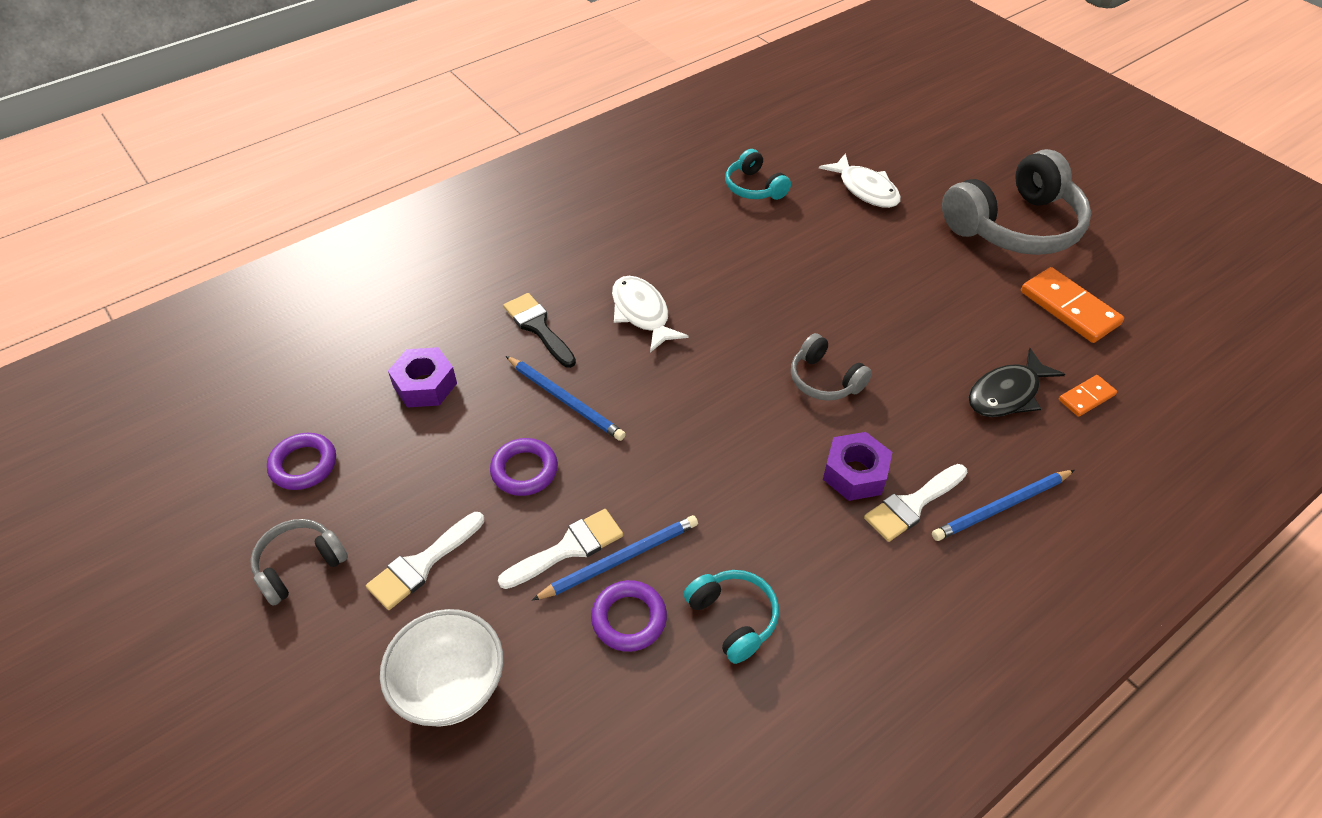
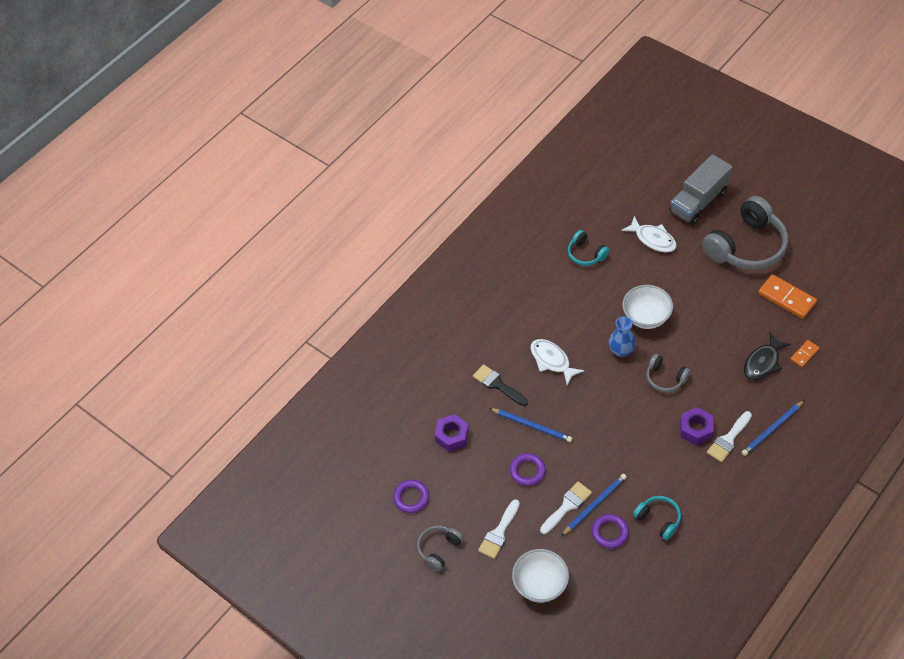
camera: 10 degrees left, 5 degrees up
none -> blue vase [609,316,636,357]
none -> white bowl [622,285,673,329]
none -> grey truck [670,154,732,225]

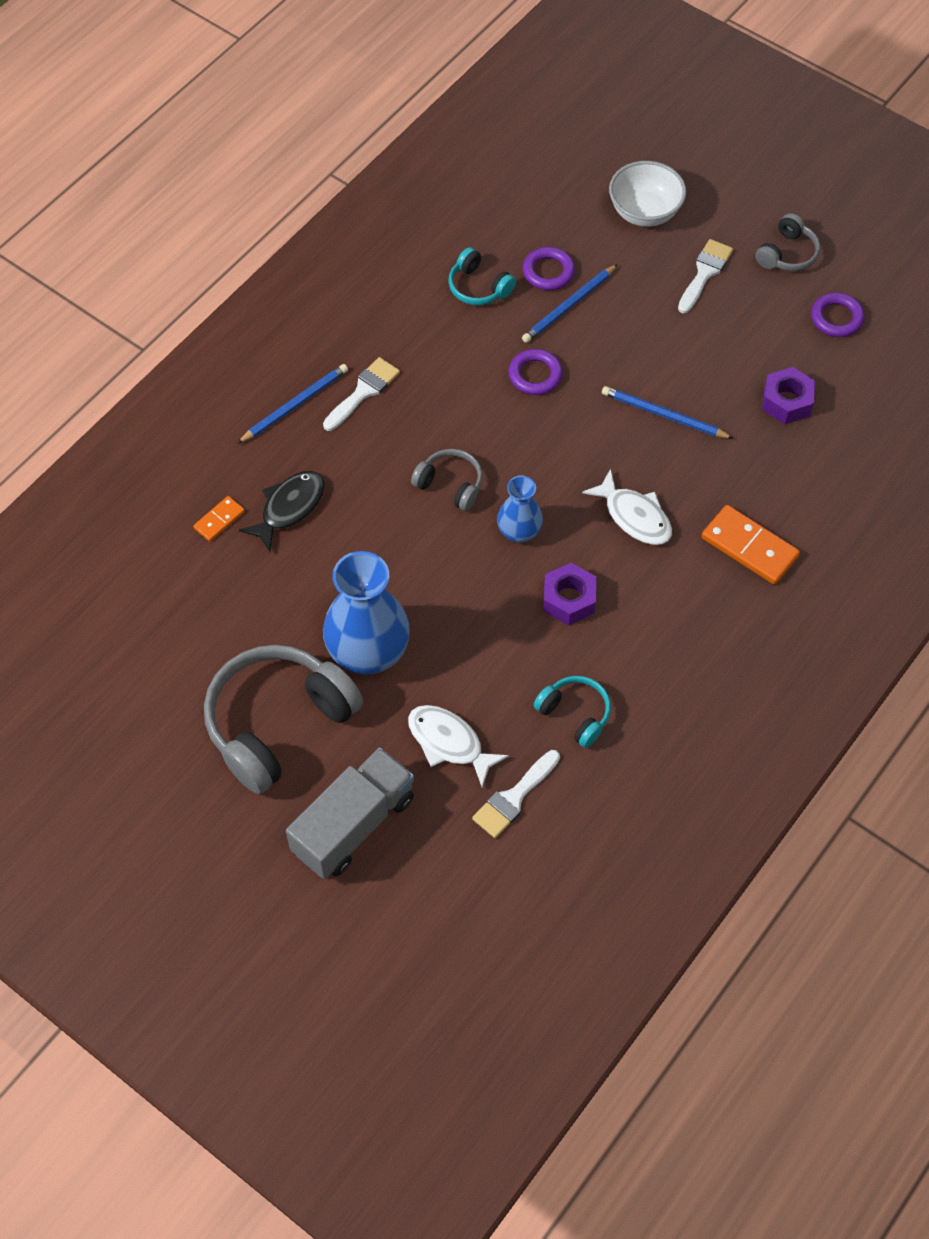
camera: 175 degrees right, 5 degrees up
black brush [473,364,528,406] -> none
purple ring [510,453,546,486] -> purple ring moved to [508,349,563,395]
white brush [540,481,592,534] -> white brush moved to [472,750,560,838]
white bowl [622,285,673,329] -> none
purple nut [680,407,714,445] -> purple nut moved to [543,563,596,625]
orange domino [758,274,817,319] -> orange domino moved to [702,505,800,585]
none -> blue vase [323,551,410,675]

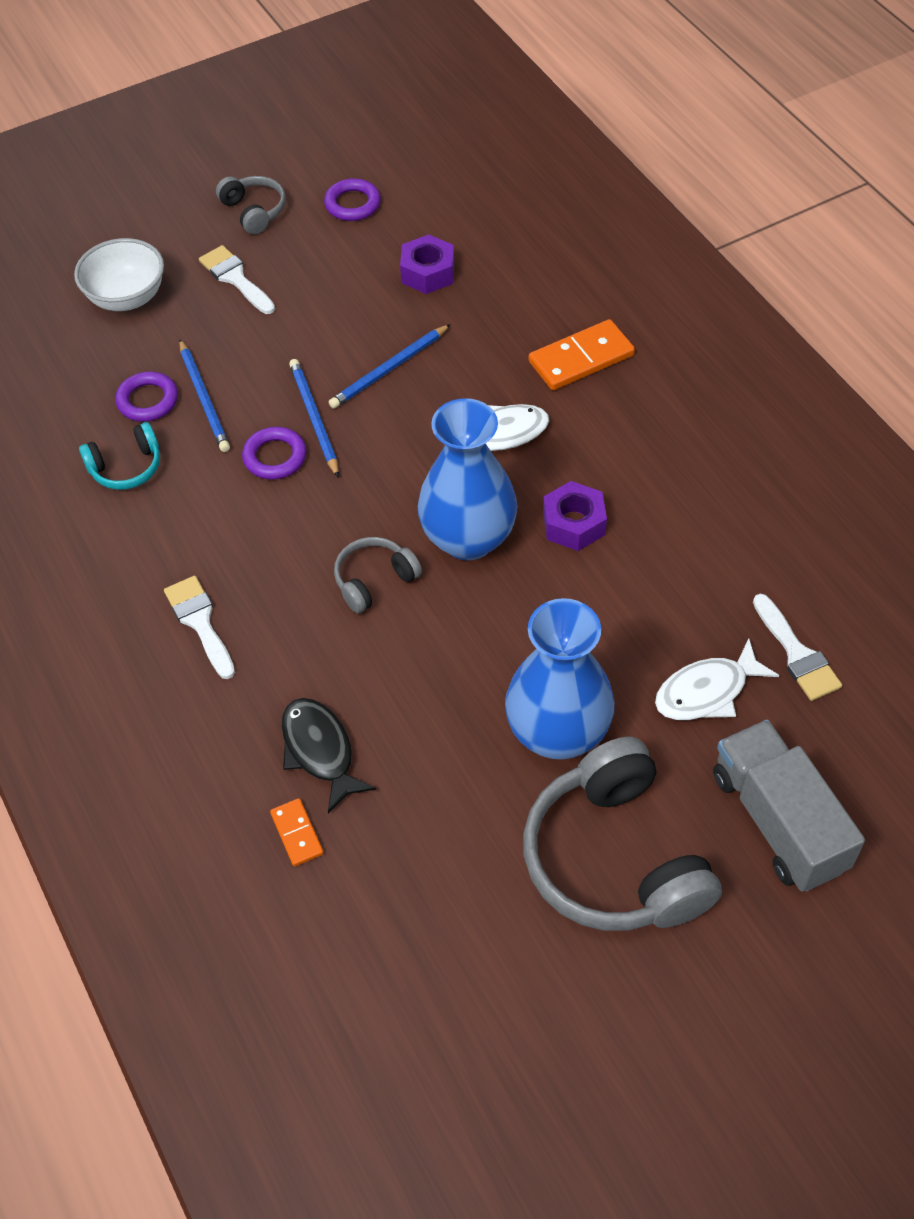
camera: 65 degrees left, 5 degrees down
blue pencil [237,364,348,444] -> blue pencil moved to [289,359,339,478]
blue vase [497,476,543,543] -> blue vase [417,398,518,560], size x1.81
turquoise headphones [533,676,611,748] -> none

